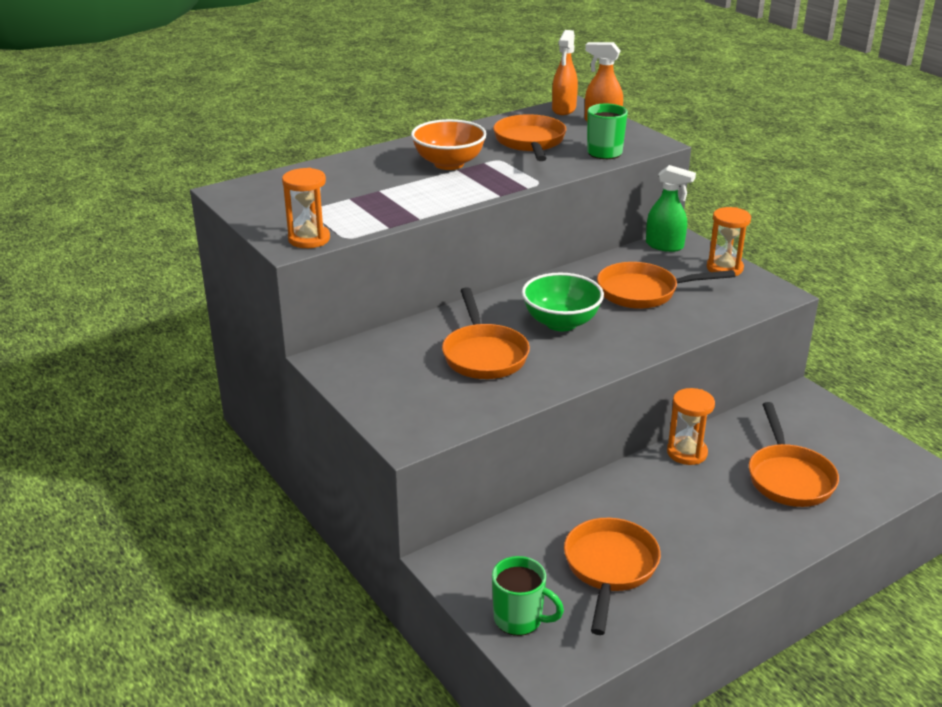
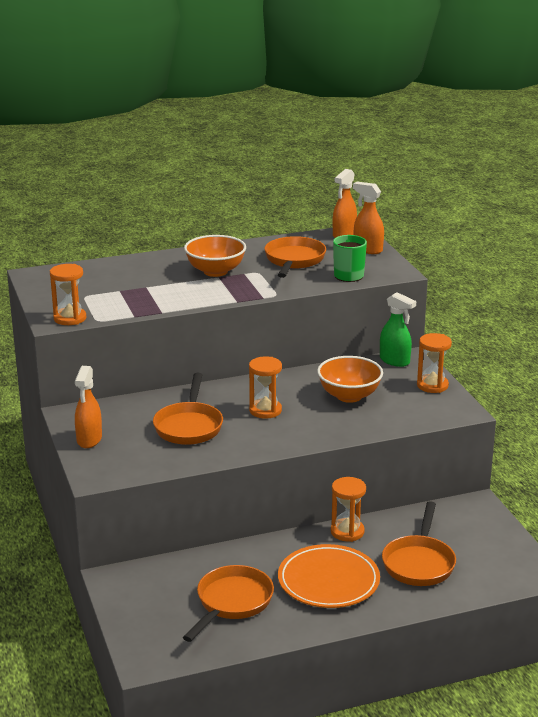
camera: 15 degrees right, 5 degrees down
green mug [492,556,564,636] -> none
green bowl [522,272,604,331] -> orange hourglass [249,356,282,419]
orange pan [597,262,735,309] -> orange bowl [317,356,383,403]
none -> orange spray bottle [75,366,102,448]
none -> orange plate [278,544,380,608]

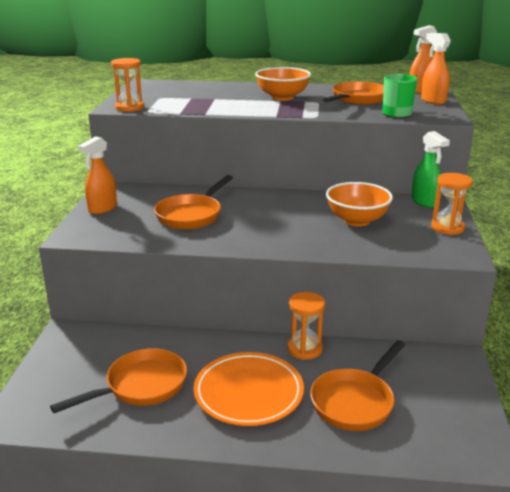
camera: 25 degrees right, 0 degrees up
orange hourglass [249,356,282,419] -> none

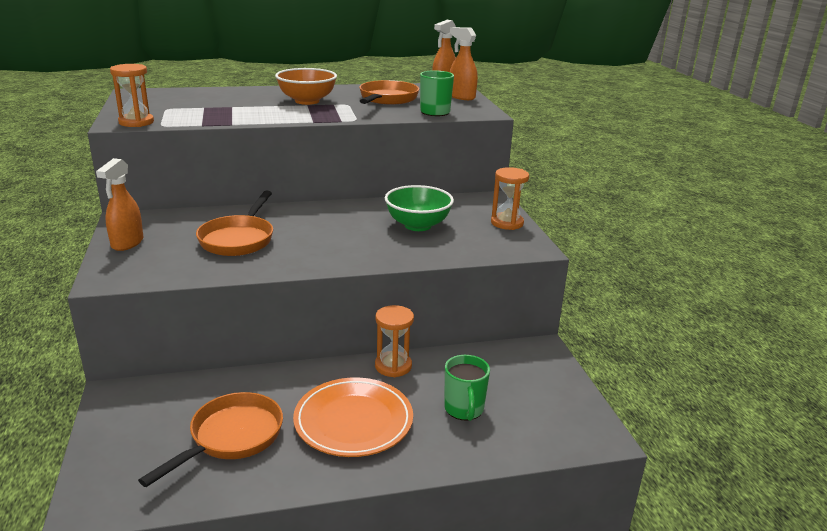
camera: 20 degrees left, 0 degrees up
orange pan [310,340,405,431] -> green mug [444,355,490,421]
orange bowl [326,182,393,226] -> green bowl [385,185,454,231]
green spray bottle [411,131,450,208] -> none

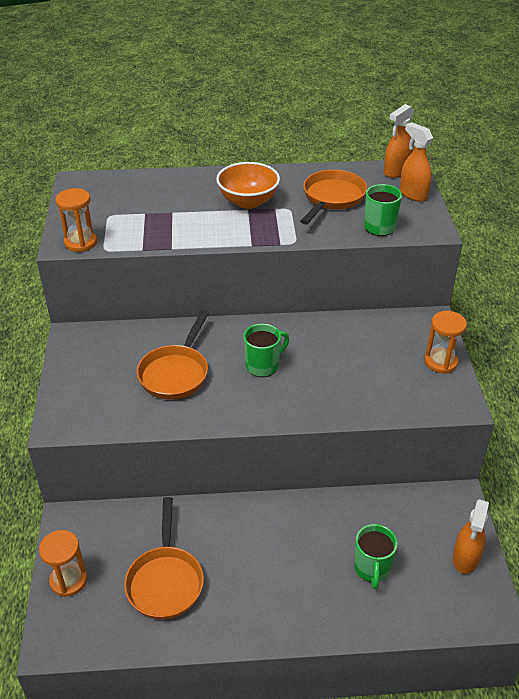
camera: 10 degrees right, 15 degrees up
orange spray bottle [96,158,143,251] -> orange spray bottle moved to [453,499,489,574]
orange pan [138,392,283,487] -> orange pan turned 135 degrees clockwise [124,497,204,620]
orange plate [293,378,413,457] -> none
orange hourglass [375,305,414,377] -> orange hourglass moved to [39,530,87,597]
green bowl [385,185,454,231] -> none
none -> green mug [244,324,289,377]

